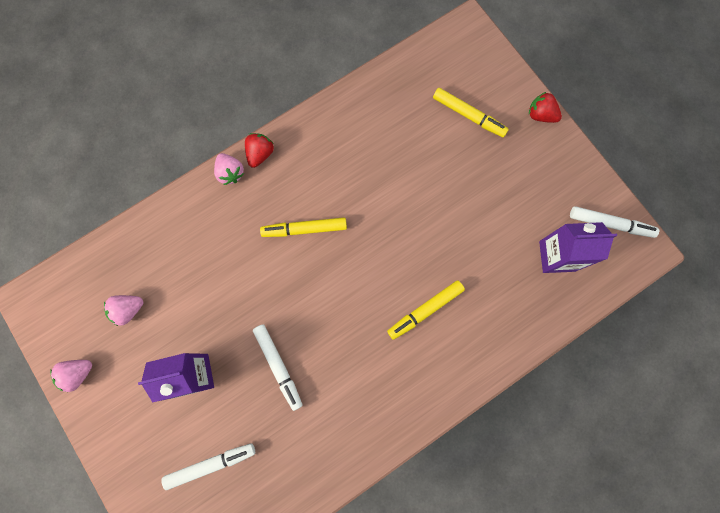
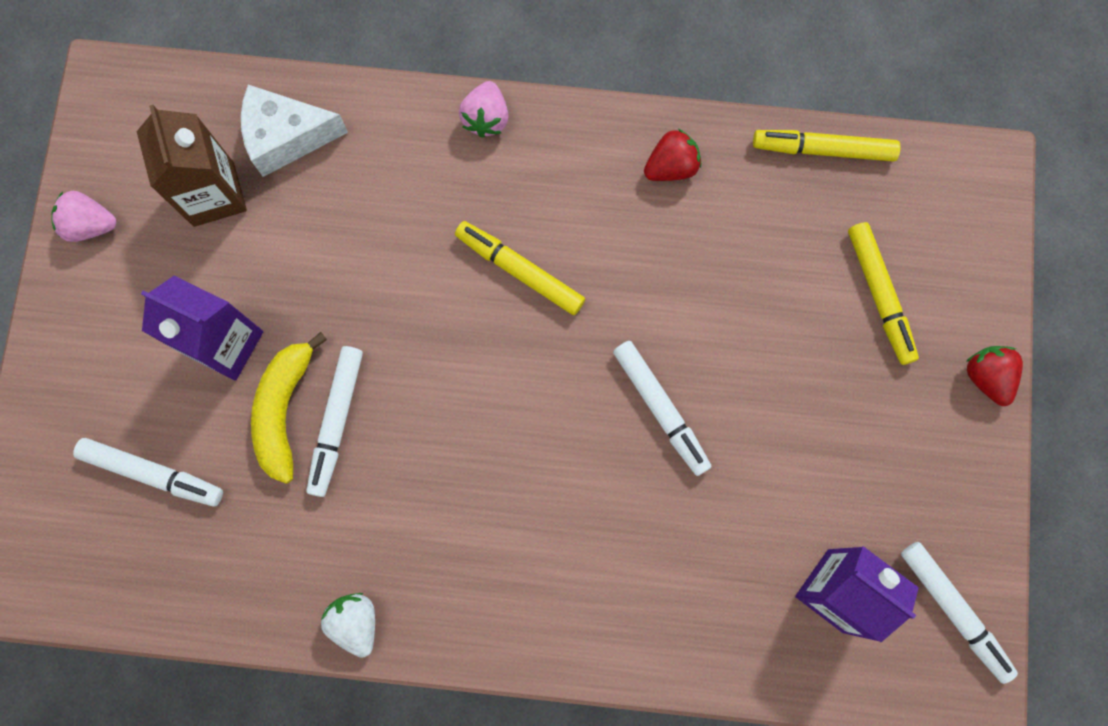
camera: 40 degrees right, 0 degrees up
pink strawberry [104,295,143,326] -> brown carton [137,105,247,227]
red strawberry [245,133,274,168] -> red strawberry moved to [644,129,701,181]
yellow marker [387,280,465,340] -> yellow marker moved to [753,130,901,162]
none -> white cheese [241,85,348,177]
none -> yellow banana [251,332,327,484]
none -> white strawberry [321,593,375,658]
none -> white marker [613,341,712,476]

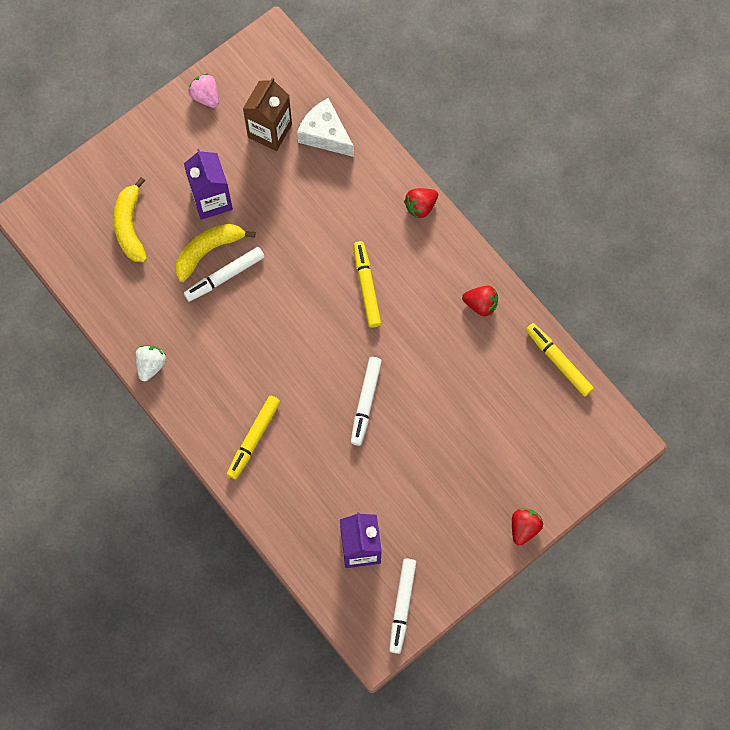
camera: 45 degrees right, 5 degrees down
white marker [73,438,223,507] -> yellow banana [113,177,147,262]
pink strawberry [459,81,509,138] -> red strawberry [404,188,438,218]
yellow marker [848,222,919,365] -> yellow marker moved to [227,395,280,479]

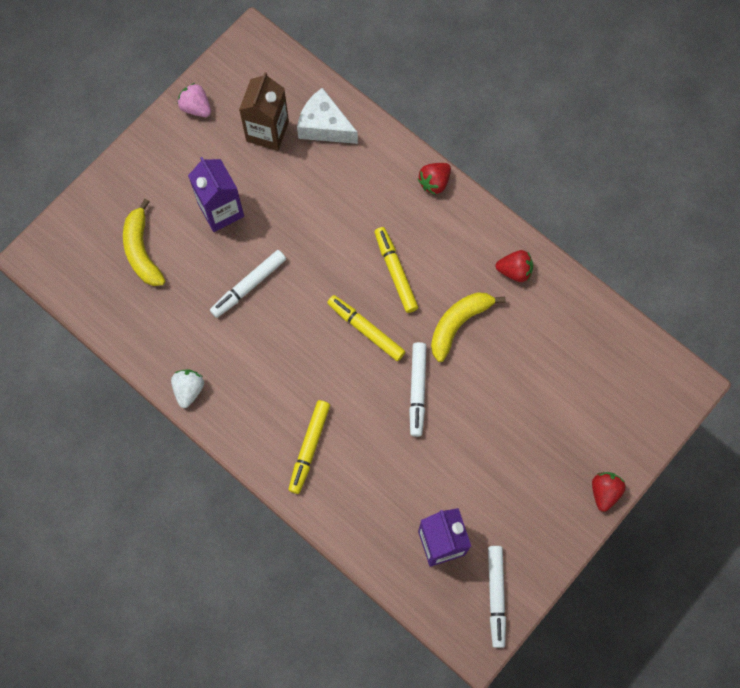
camera: 10 degrees left, 0 degrees up
yellow banana [176,224,255,282] -> yellow banana moved to [431,292,506,362]
yellow marker [526,323,594,397] -> yellow marker moved to [327,295,405,361]

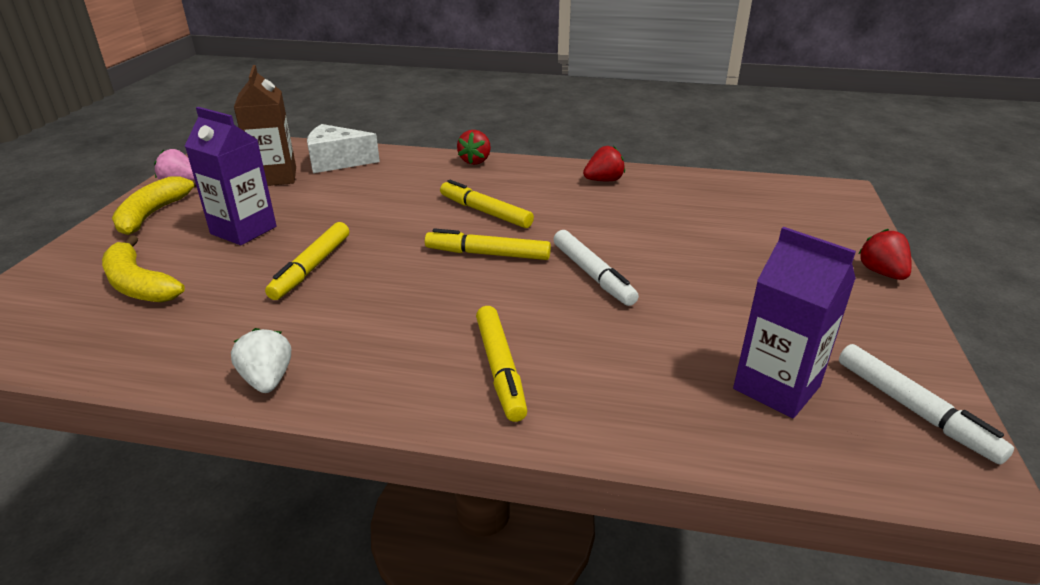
camera: 30 degrees left, 40 degrees down
white marker [210,250,286,318] -> yellow marker [265,222,349,300]
yellow banana [431,292,506,362] -> yellow banana moved to [112,177,196,235]

